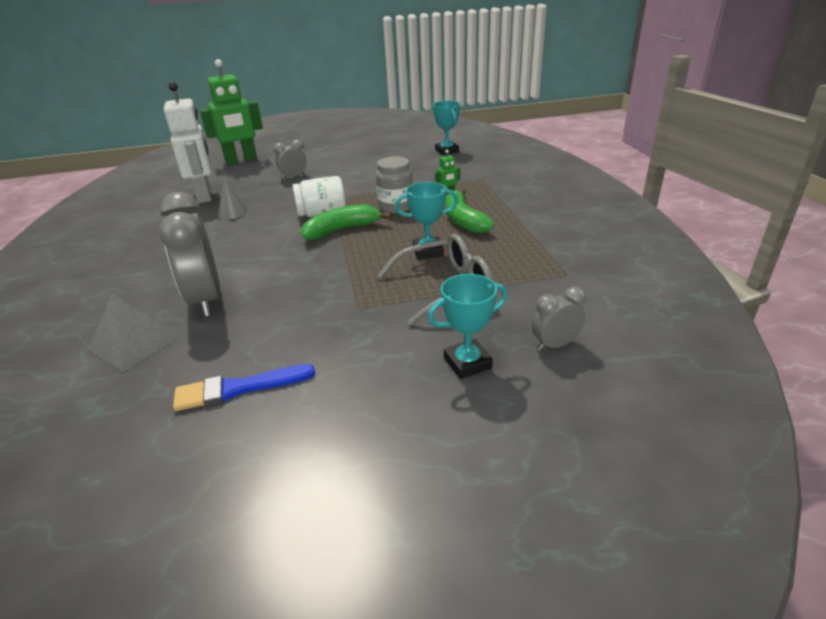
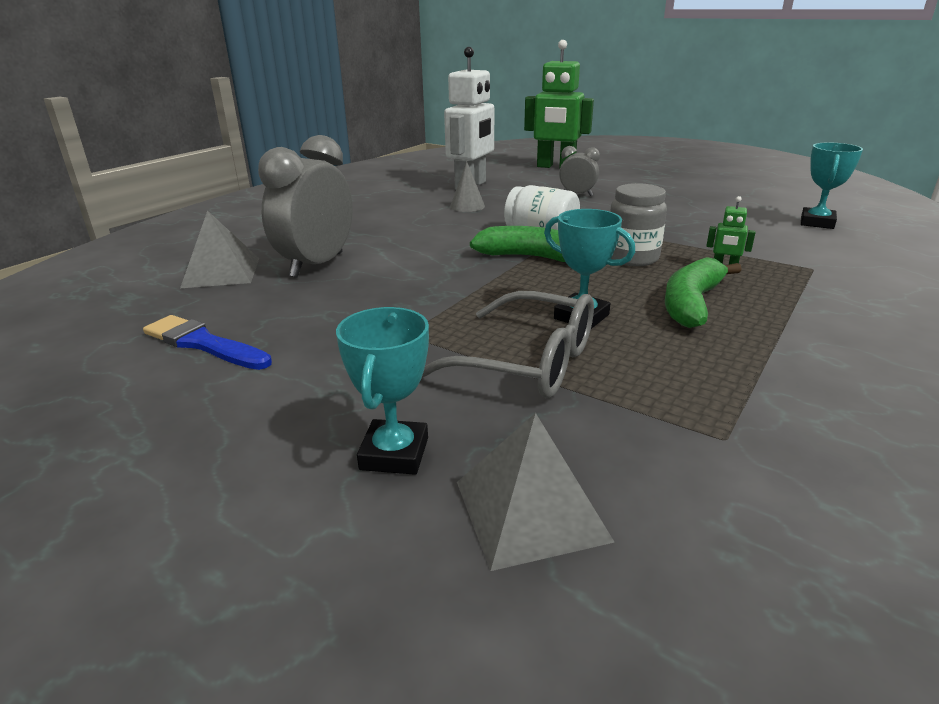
camera: 45 degrees right, 5 degrees down
turquoise trophy [428,274,508,379] -> turquoise trophy turned 75 degrees clockwise [336,307,429,475]
grey clock [532,286,586,351] -> grey pyramid [457,413,615,571]

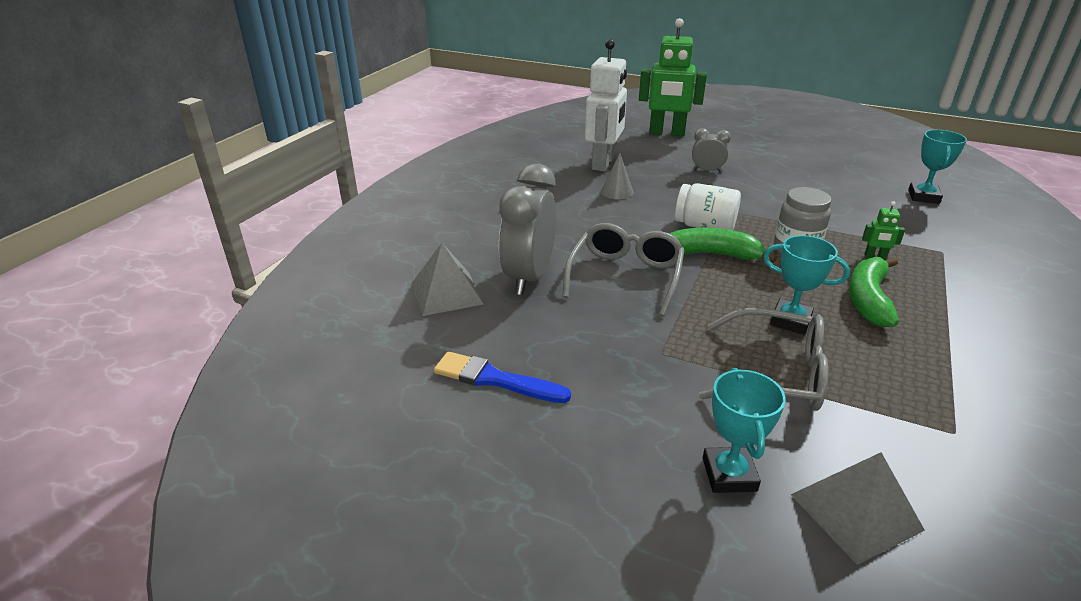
camera: 10 degrees left, 5 degrees up
none -> grey glasses [562,223,685,316]

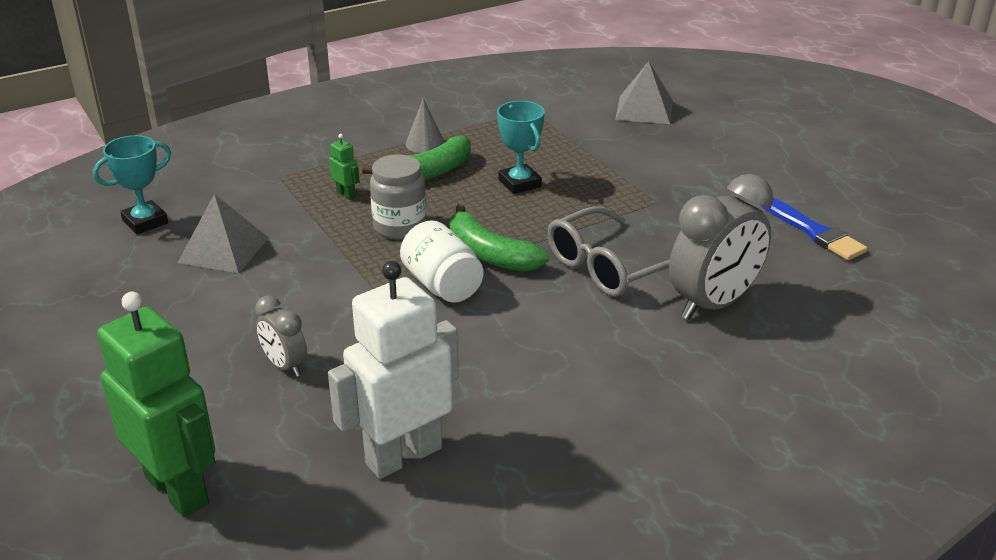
camera: 145 degrees left, 0 degrees up
grey pyramid [412,243,483,316] -> grey pyramid moved to [177,194,269,273]
grey cone [601,153,633,199] -> grey cone moved to [405,98,445,153]
grey glasses [699,308,828,411] -> none
turquoise trophy [703,368,786,493] -> none

